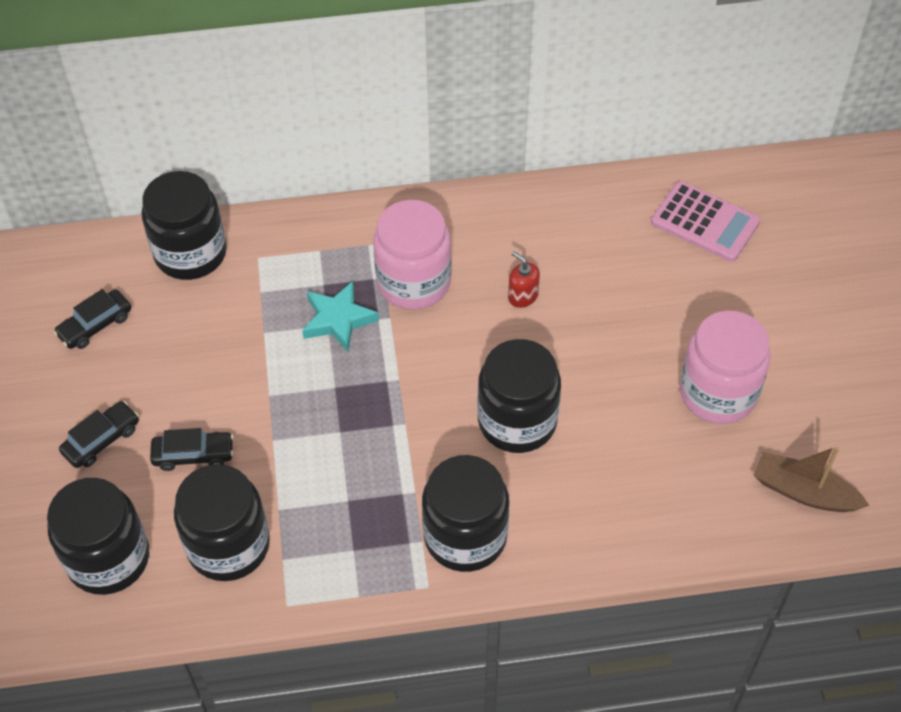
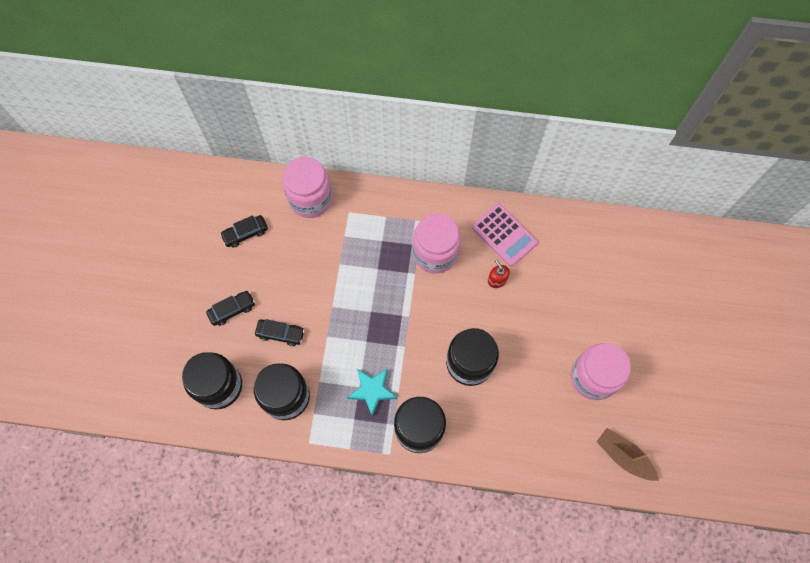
camera: 15 degrees right, 15 degrees up
black jar [141,171,227,280] -> pink jar [282,157,332,218]
turquoise star [302,281,379,352] -> turquoise star moved to [347,369,397,416]
pink calculator [651,181,761,262] -> pink calculator moved to [472,203,538,266]

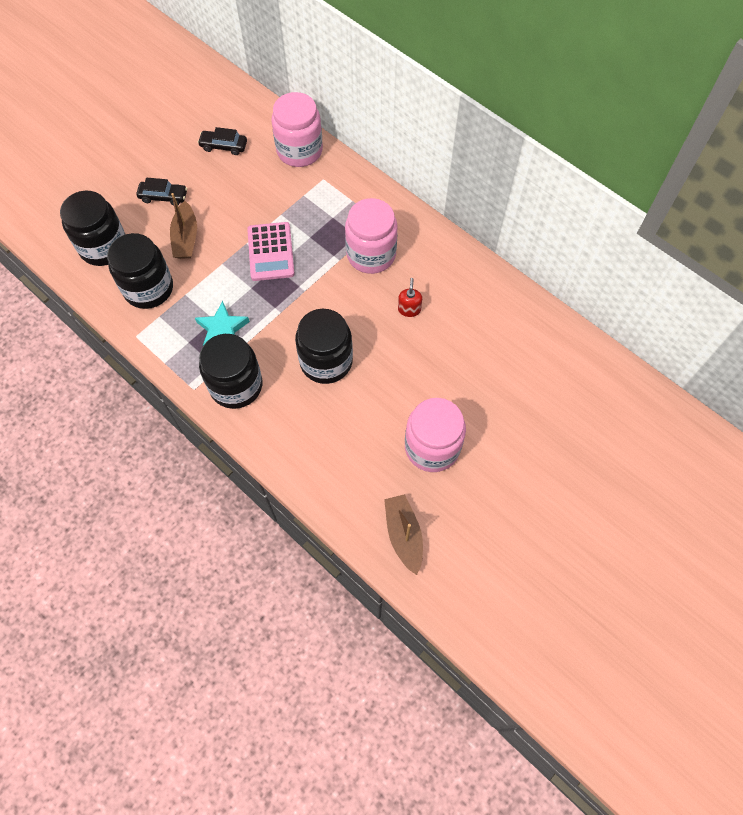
camera: 35 degrees right, 5 degrees down
black car [255,319,305,346] -> brown boat [170,193,197,259]
pink calculator [472,203,538,266] -> pink calculator moved to [247,222,295,281]

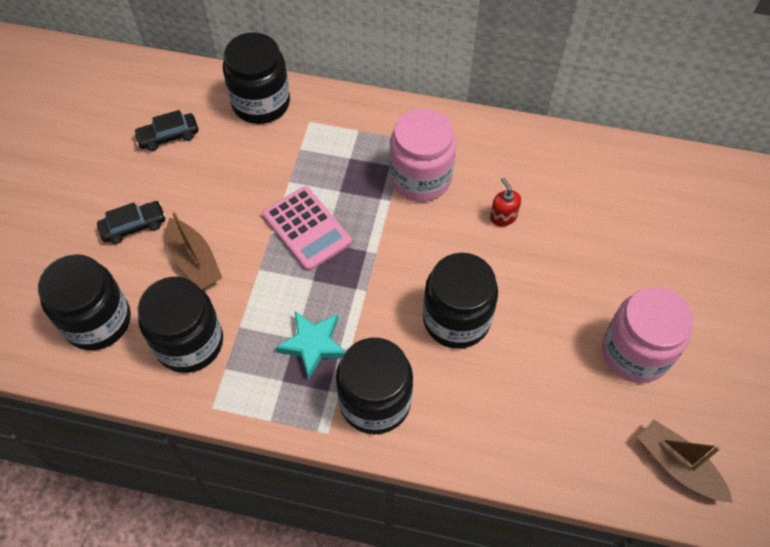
camera: 30 degrees left, 5 degrees down
pink jar [271,92,323,167] -> black jar [223,32,290,124]

